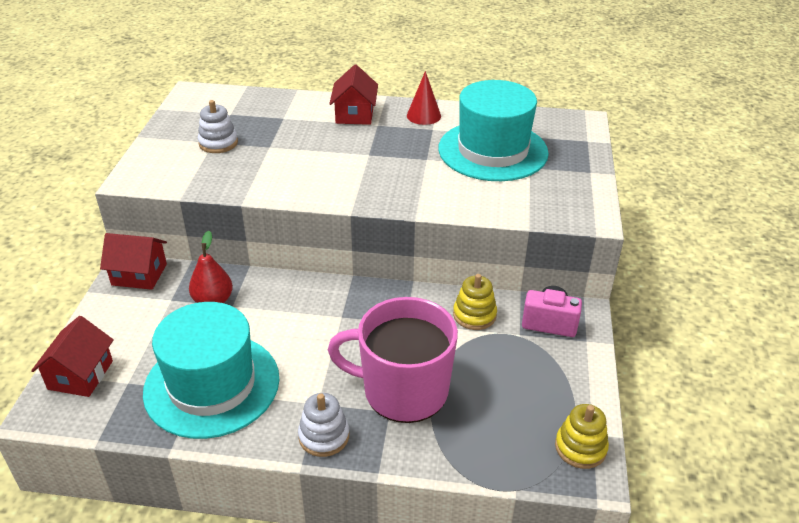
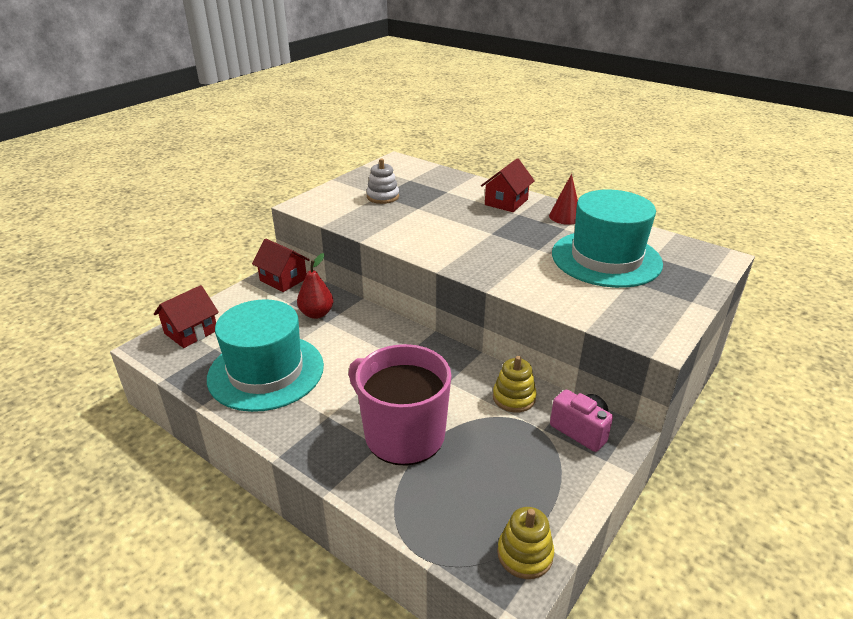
camera: 30 degrees right, 5 degrees down
white stacking toy [298,393,349,457] -> none

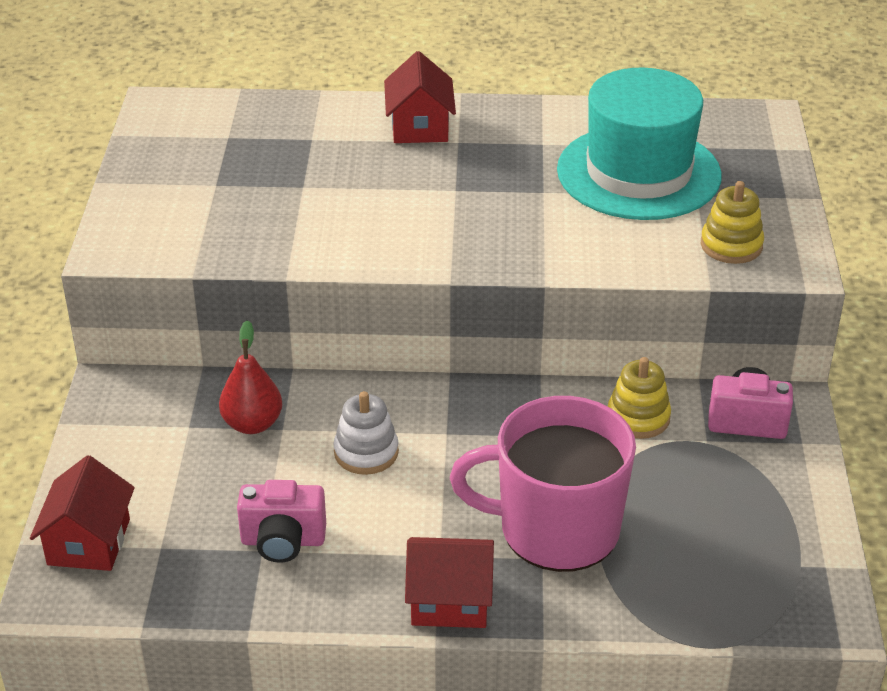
camera: 35 degrees left, 5 degrees up
turquoise hat [207,299,324,412] -> pink camera [237,480,326,563]
red house [252,238,310,292] -> red house moved to [405,537,494,628]
white stacking toy [366,158,399,204] -> white stacking toy moved to [333,391,399,475]
yellow stacking toy [497,507,554,579] -> yellow stacking toy moved to [701,181,764,264]
red cone [549,174,578,225] -> none

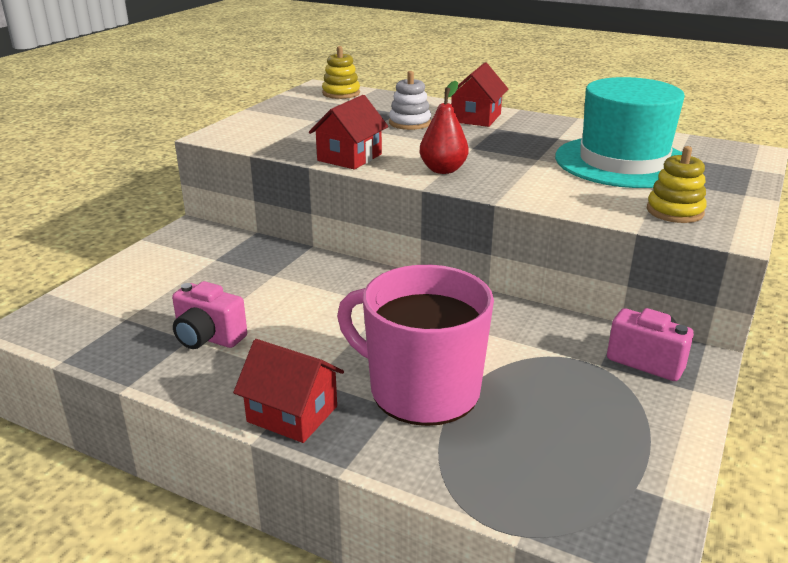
camera: 25 degrees right, 10 degrees down
red house [30,455,135,571] -> red house moved to [309,95,388,169]
red pear [219,320,282,434] -> red pear moved to [420,81,469,174]
white stacking toy [333,391,399,475] -> white stacking toy moved to [389,71,431,130]
yellow stacking toy [608,357,671,439] -> yellow stacking toy moved to [322,46,360,99]

